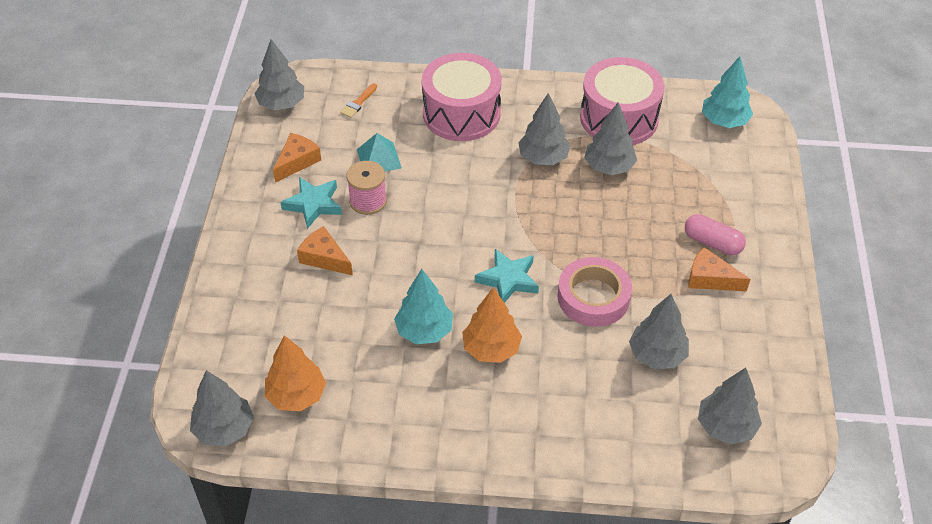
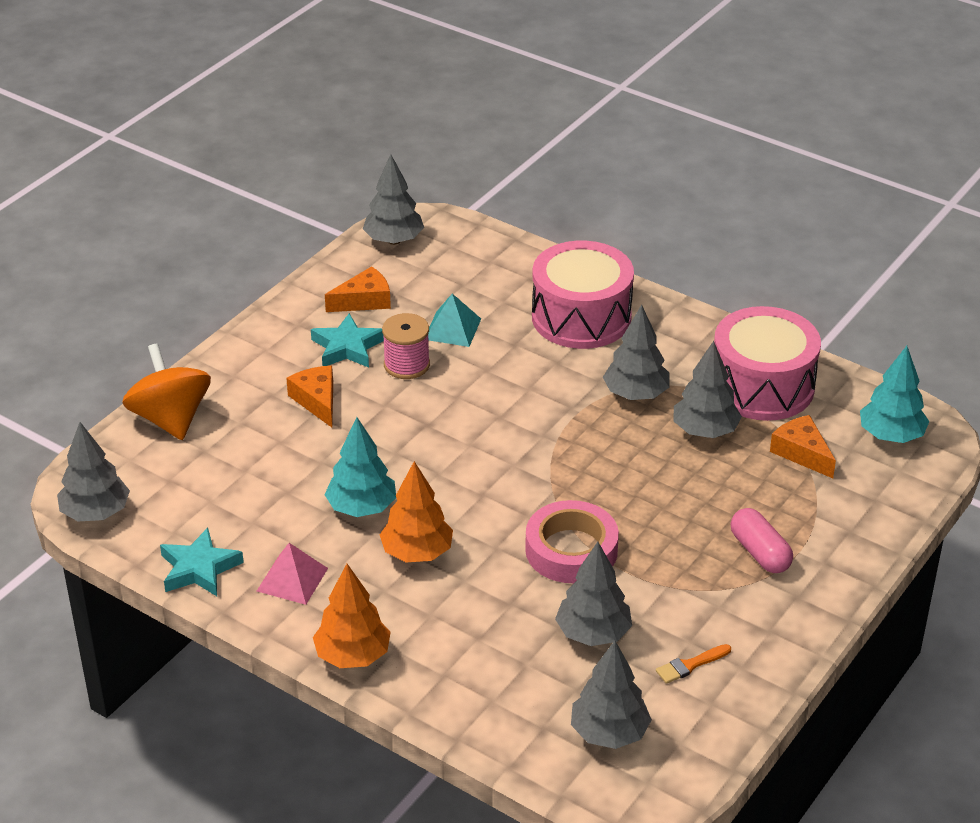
camera: 30 degrees right, 10 degrees down
orange tree [265,335,326,411] -> orange tree moved to [313,564,391,668]
orange brush [340,83,377,118] -> orange brush moved to [656,644,731,684]
turquoise star [475,249,539,303] -> turquoise star moved to [160,528,244,596]
orange cheese [688,247,750,291] -> orange cheese moved to [770,415,836,478]
none -> orange spinning top [123,343,211,440]
none -> pink pyramid [257,543,328,605]

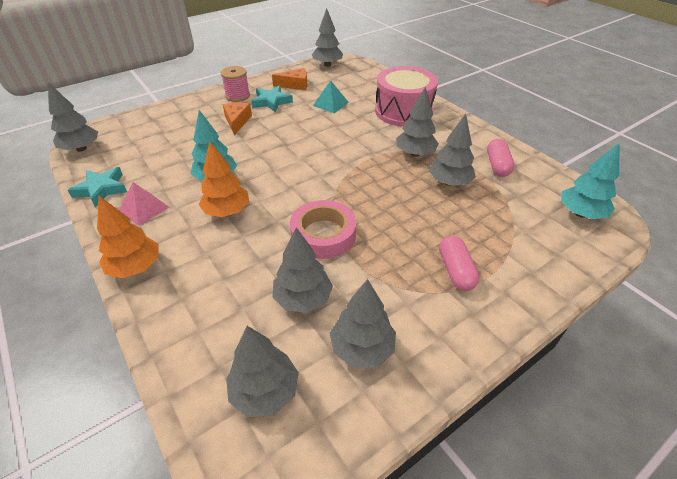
camera: 20 degrees right, 5 degrees up
orange spinning top [123,343,211,440] -> none
pink spool [382,313,430,379] -> pink spool moved to [221,66,250,102]
orange brush [656,644,731,684] -> grey tree [330,279,396,367]
pink drum [714,306,821,421] -> pink capsule [487,139,514,177]
orange cheese [770,415,836,478] -> none

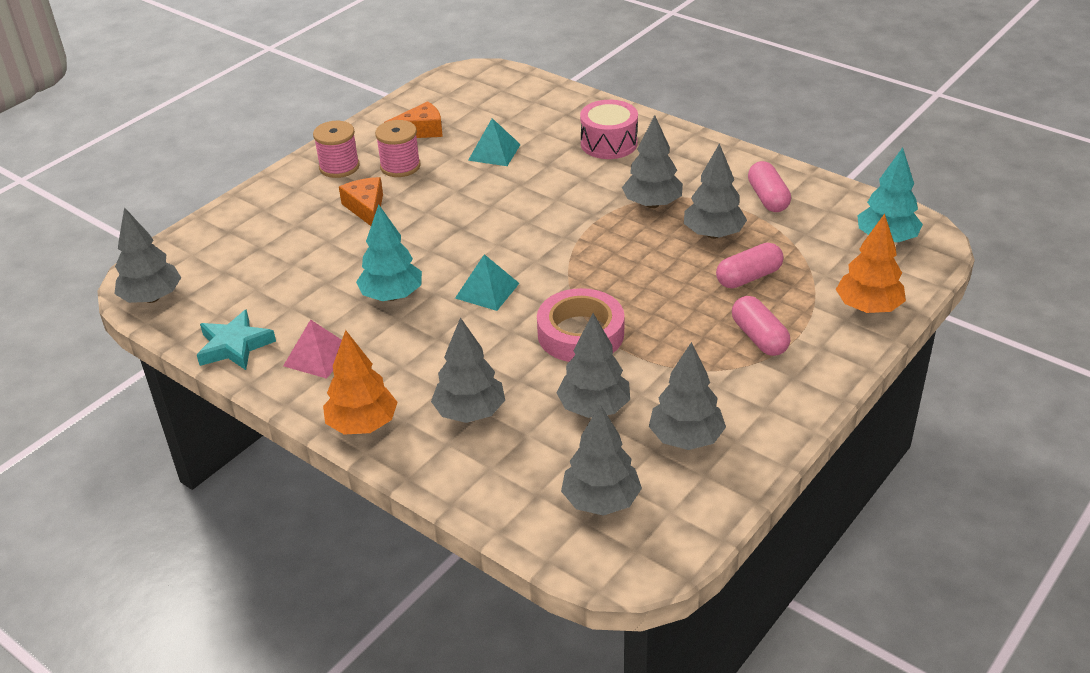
camera: 15 degrees left, 5 degrees down
orange tree [199,141,249,217] -> orange tree moved to [836,214,906,313]
turquoise star [251,85,293,112] -> pink spool [375,120,421,177]
grey tree [312,8,343,67] -> grey tree moved to [431,317,505,423]
pink drum [375,66,438,127] -> pink drum [580,100,638,159], size x0.65
none -> turquoise pyramid [455,254,520,311]
none -> pink capsule [716,243,784,288]

